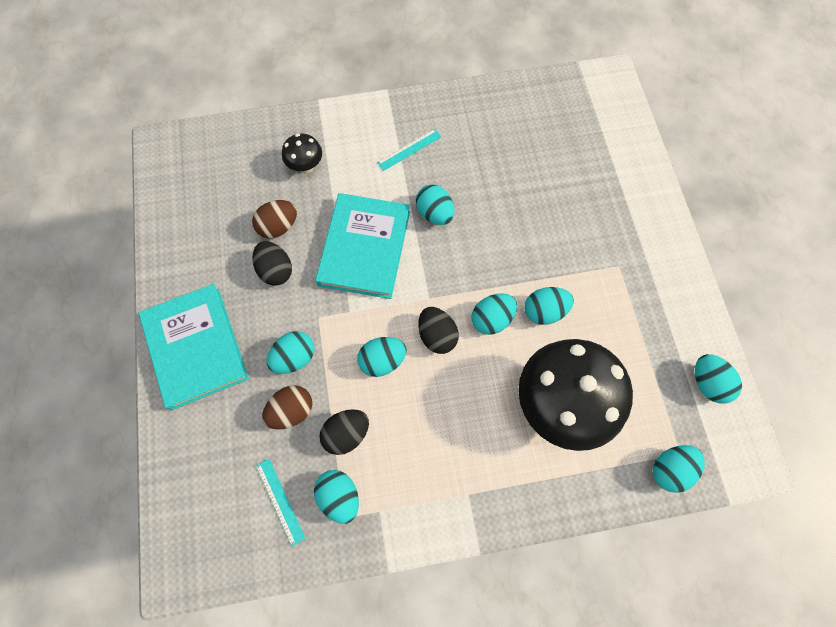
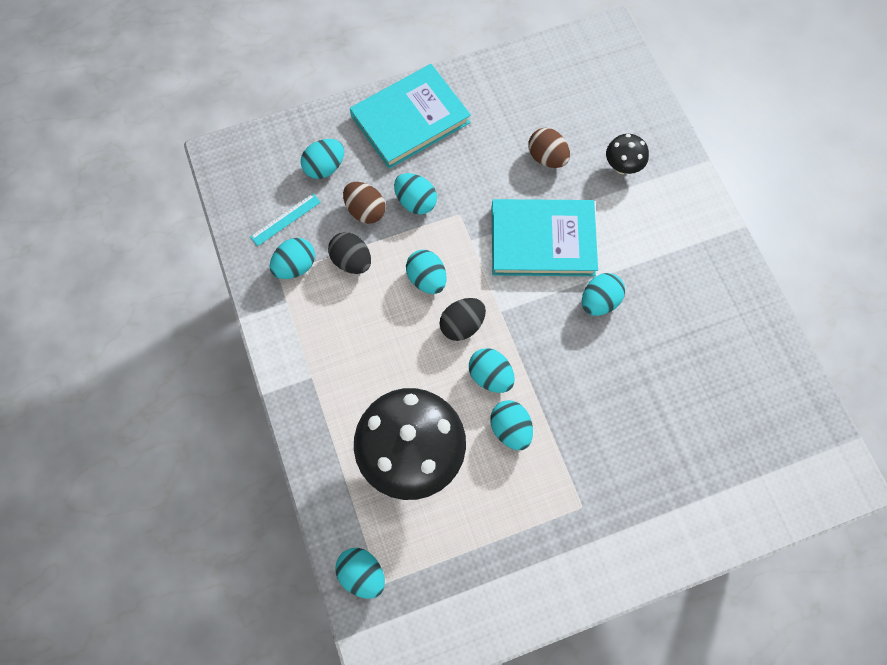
camera: 80 degrees right, 0 degrees up
black egg [252,241,292,286] -> none
turquoise ruler [377,129,441,171] -> none
turquoise egg [695,354,742,404] -> turquoise egg moved to [301,139,344,179]

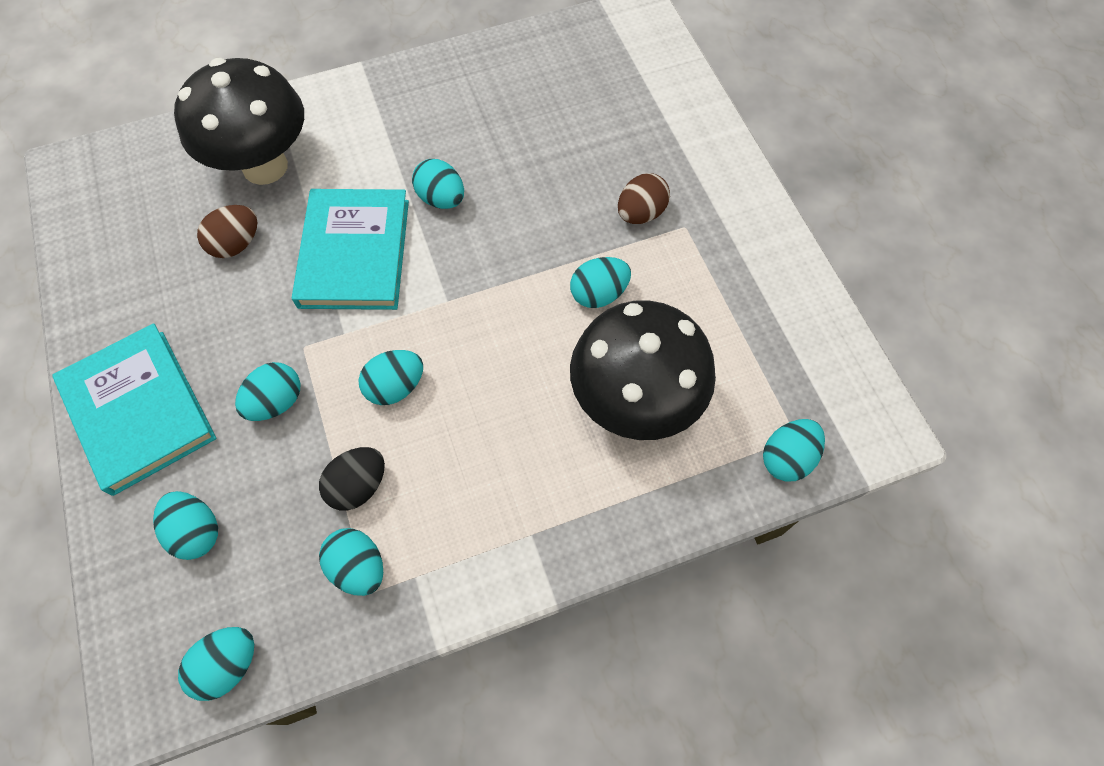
camera: 90 degrees left, 5 degrees down
turquoise ruler [250,193,321,246] -> none
brown egg [343,182,385,224] -> brown egg moved to [618,173,670,224]
black egg [440,298,486,341] -> none
turquoise egg [469,348,515,393] -> turquoise egg moved to [178,627,254,701]
black mushroom [606,134,649,174] -> black mushroom [174,58,304,185], size x2.23

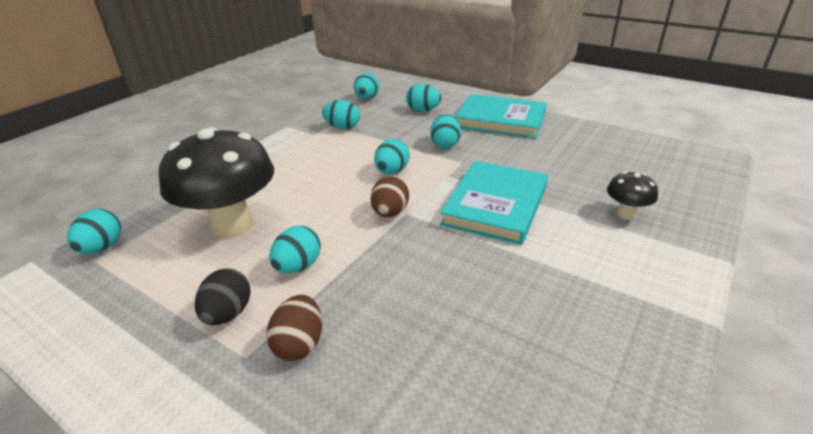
camera: 145 degrees right, 30 degrees down
black mushroom [174,58,304,185] -> black mushroom [607,171,658,220], size x0.45
brown egg [197,205,257,258] -> brown egg moved to [370,176,409,217]
turquoise book [292,189,409,310] -> turquoise book turned 60 degrees clockwise [440,161,548,245]
black egg [319,447,385,510] -> black egg moved to [195,268,251,325]
turquoise egg [412,159,464,209] -> none

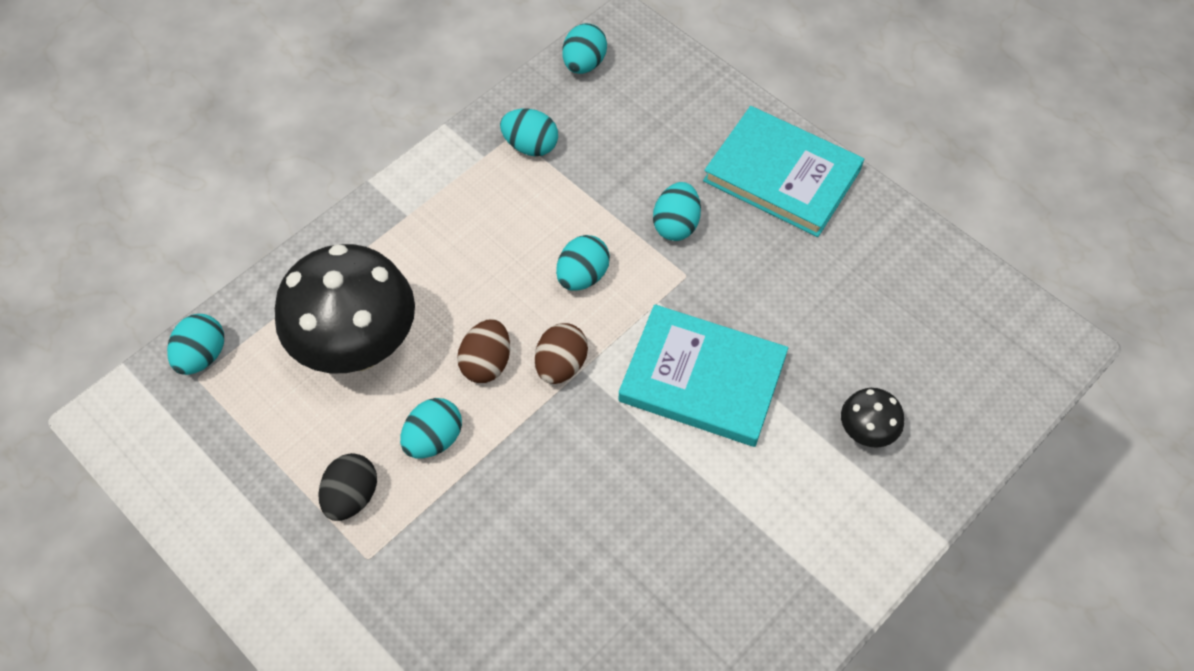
camera: 10 degrees right, 25 degrees up
brown egg [266,295,322,361] -> brown egg moved to [457,319,510,383]
turquoise egg [406,84,441,112] -> none
turquoise book [440,161,548,245] -> turquoise book turned 75 degrees clockwise [618,304,788,447]

